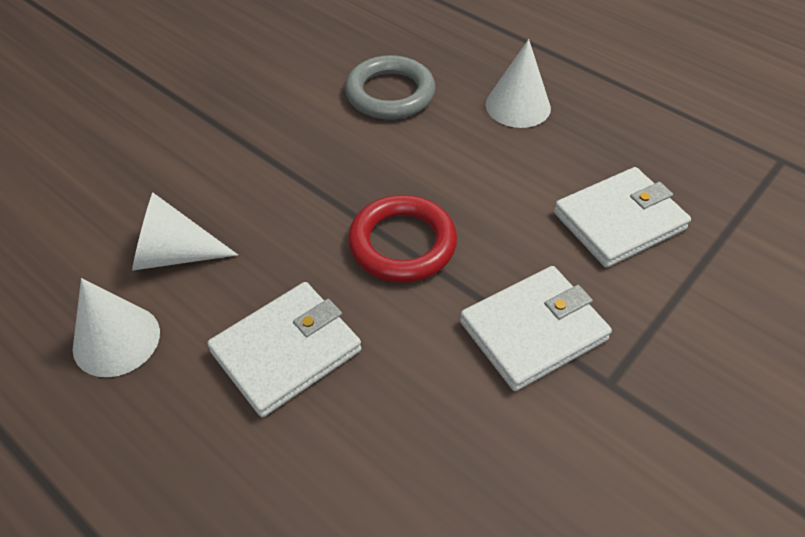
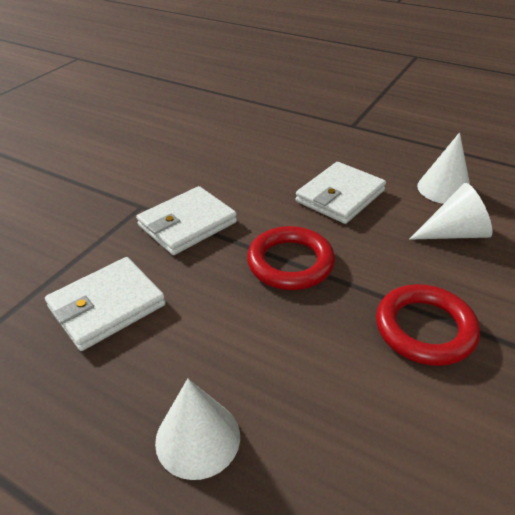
camera: 170 degrees right, 10 degrees down
grey ring [345,55,436,120] -> none
none -> red ring [376,284,480,366]

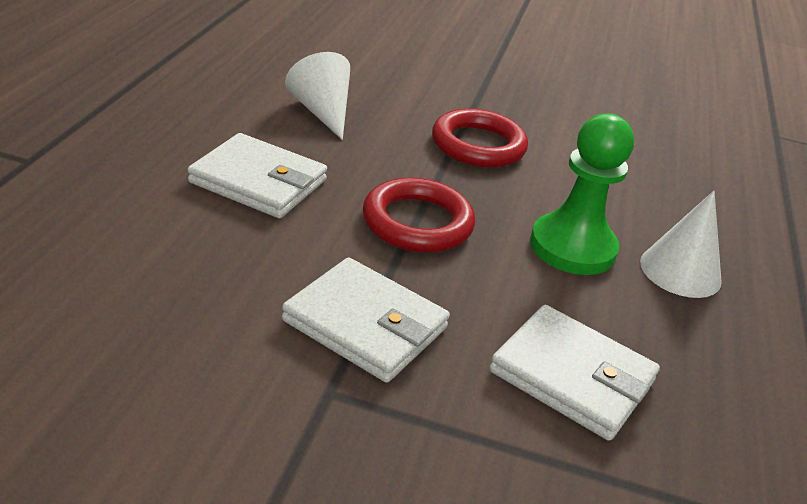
camera: 110 degrees left, 5 degrees down
white cone [417,132,470,204] -> none
none -> green pawn [530,113,634,275]

